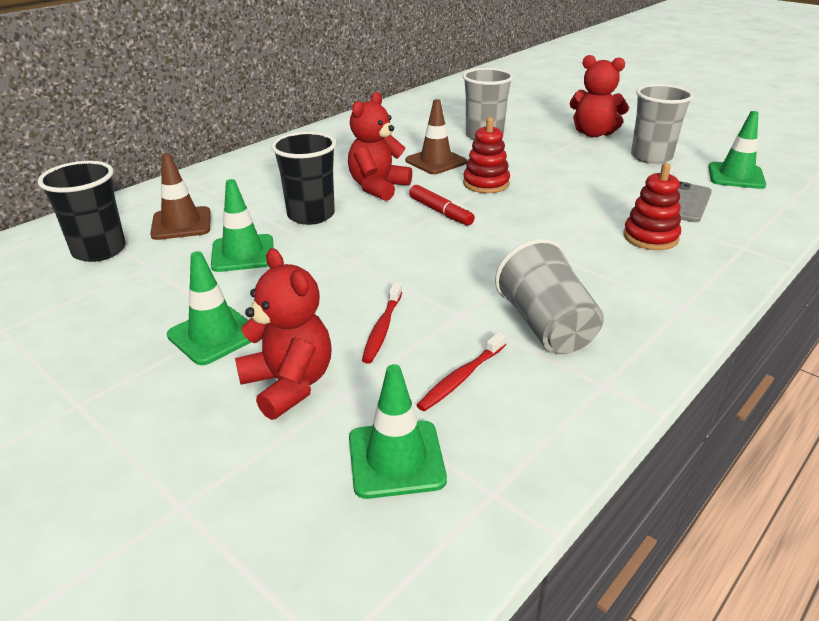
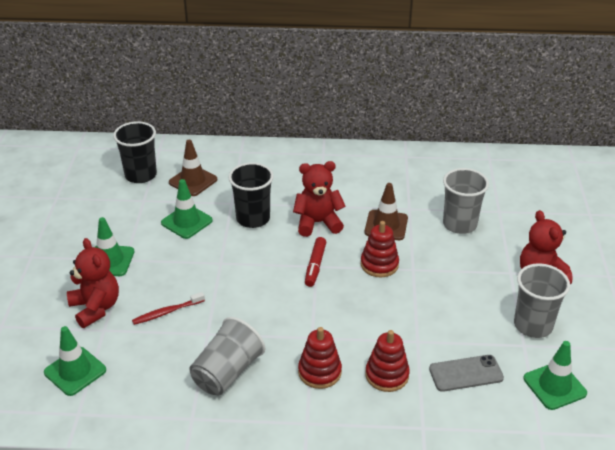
camera: 50 degrees right, 5 degrees up
red teddy bear [235,248,332,420] -> red teddy bear turned 45 degrees counterclockwise [67,238,119,328]
red toothbrush [417,331,507,411] -> none
none -> red stacking toy [298,327,342,389]

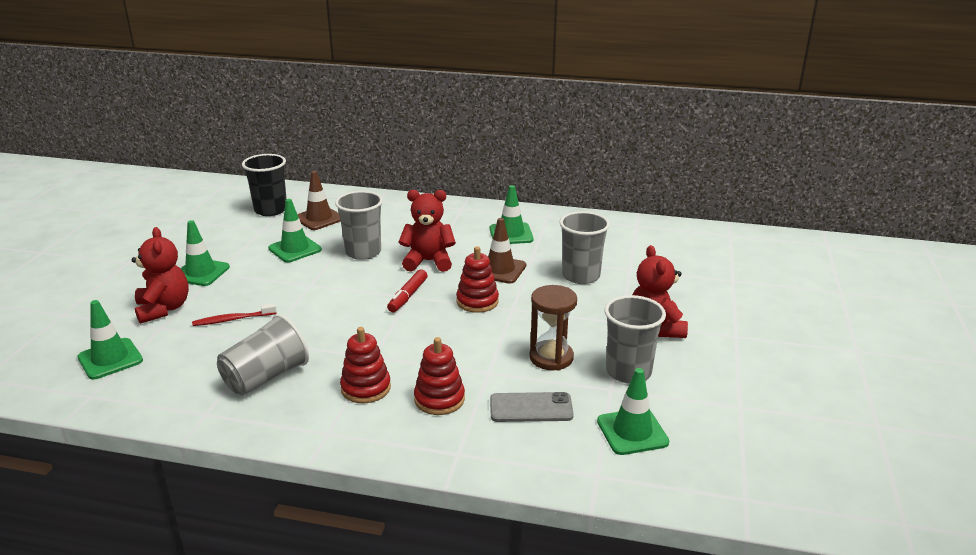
camera: 10 degrees right, 10 degrees down
black cup [228,162,274,228] -> grey cup [335,191,383,260]
none -> green traffic cone [490,185,534,244]
none -> brown hourglass [529,285,577,370]

